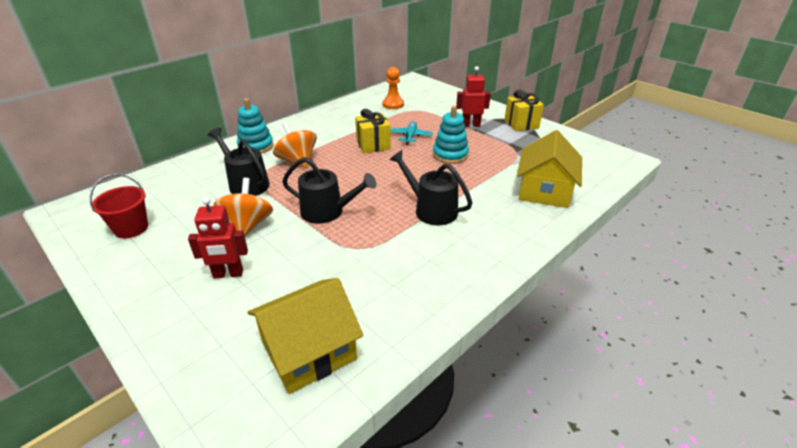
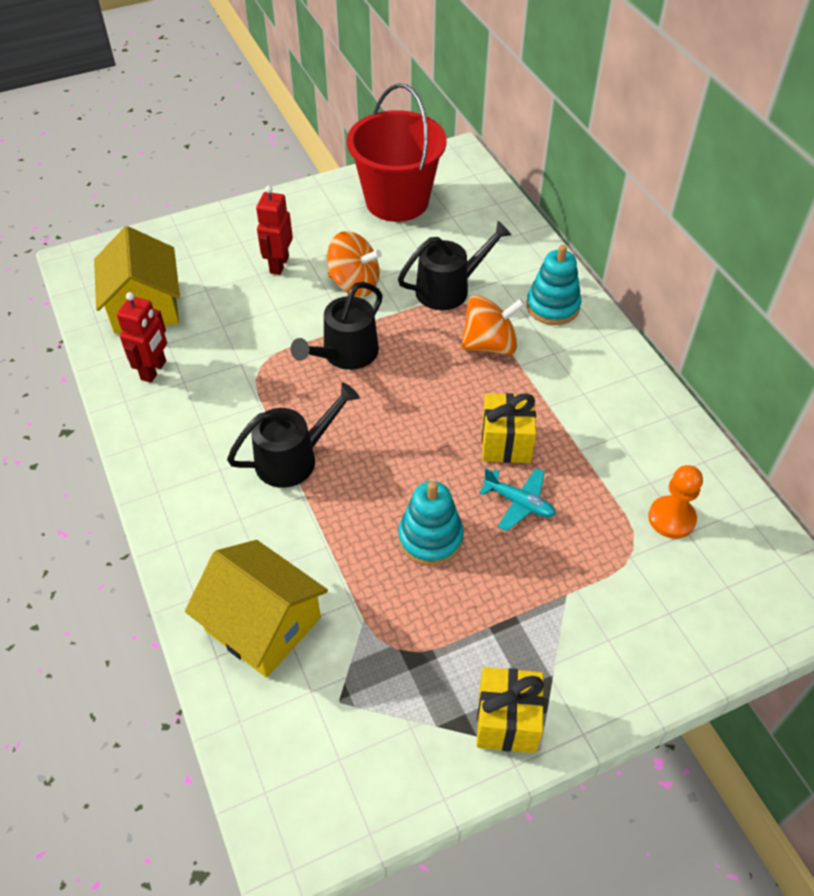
camera: 110 degrees right, 15 degrees up
red bucket [89,174,148,238] -> red bucket [347,84,447,222], size x1.86
red robot [456,66,491,127] -> red robot moved to [117,292,167,383]

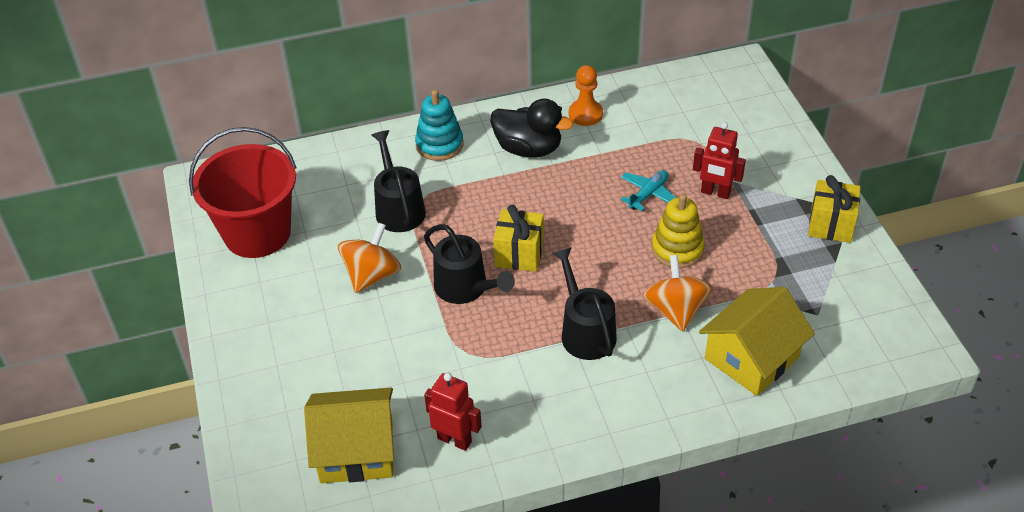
camera: 80 degrees left, 5 degrees down
red robot [256,186,293,275] -> red robot moved to [693,122,746,199]
turquoise stacking toy [398,481,464,566] -> yellow stacking toy [652,194,705,268]
orange spinning top [461,295,525,355] -> orange spinning top moved to [643,255,713,332]
yellow gift [482,393,536,463] -> yellow gift moved to [493,204,544,272]
orange pawn [648,465,703,539] -> orange pawn moved to [569,65,603,126]
none -> black duck [490,98,574,158]

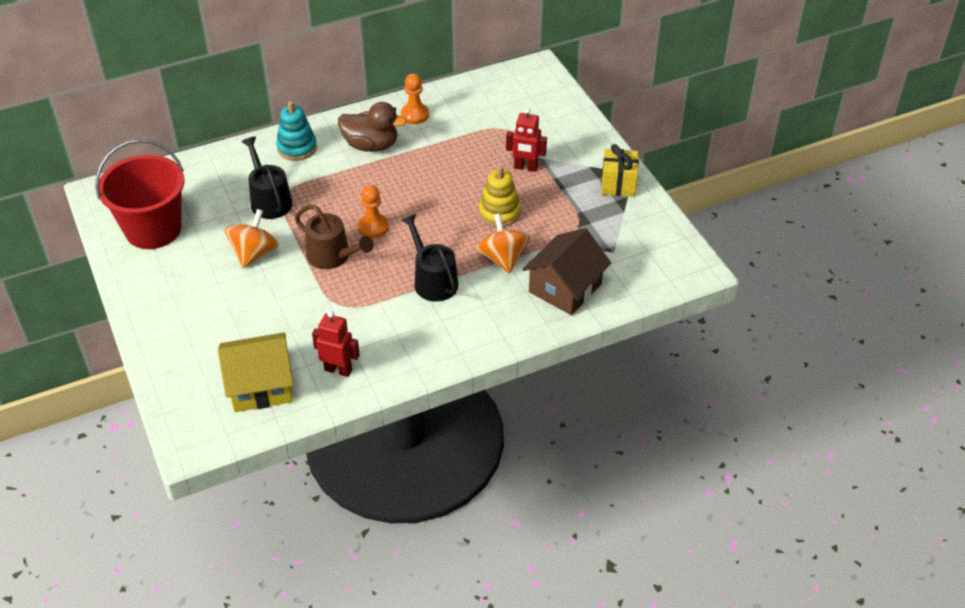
camera: 10 degrees left, 0 degrees up
black watering can [424,224,515,304] -> brown watering can [295,205,374,269]
black duck [490,98,574,158] -> brown duck [338,102,407,152]
yellow gift [493,204,544,272] -> orange pawn [358,185,389,238]
turquoise plane [621,170,676,211] -> none
yellow house [699,287,815,396] -> brown house [522,228,611,315]

